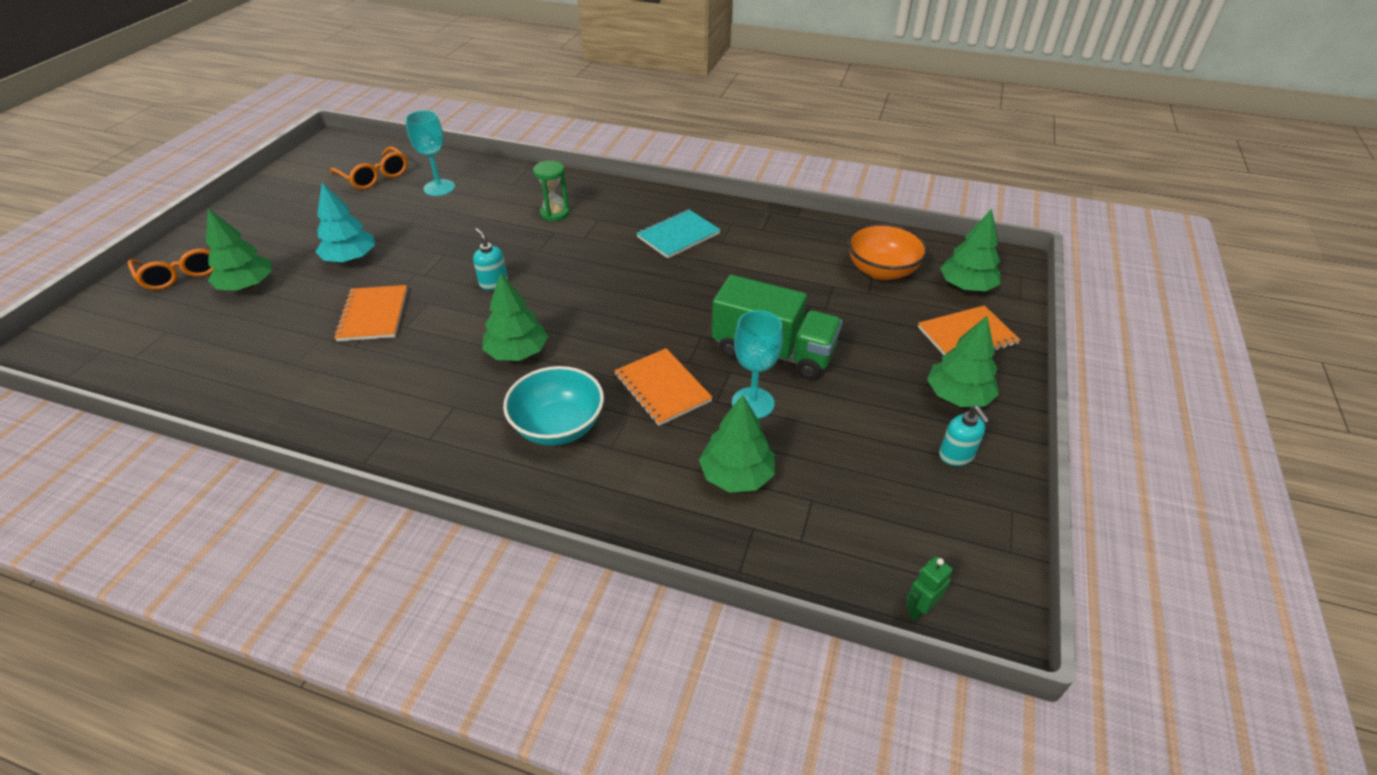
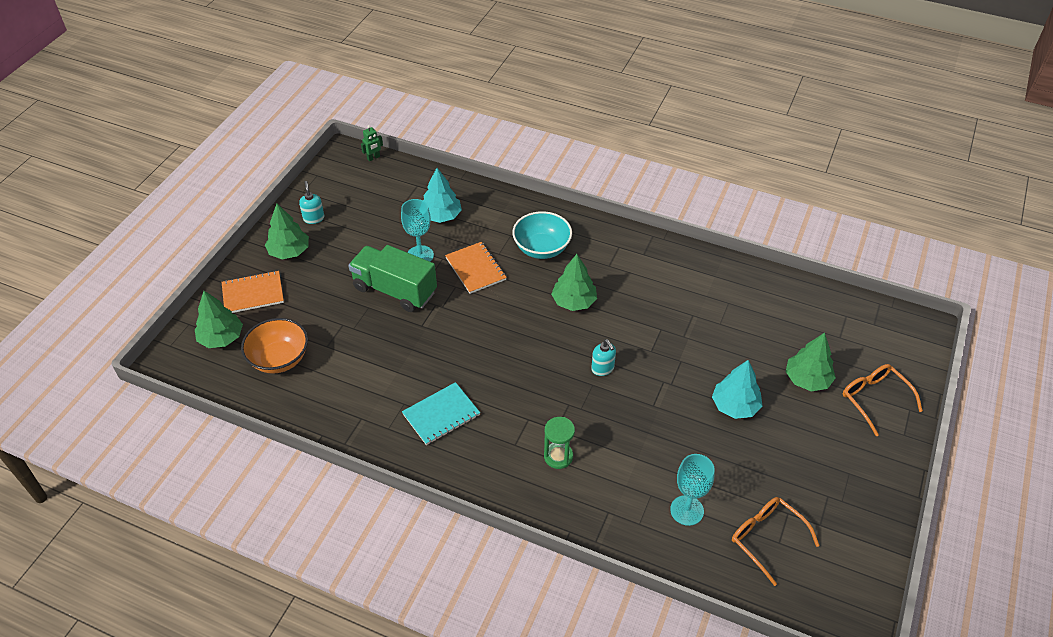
camera: 175 degrees left, 5 degrees up
orange notebook [334,285,408,341] -> none
green tree [699,395,775,493] -> turquoise tree [423,168,462,223]

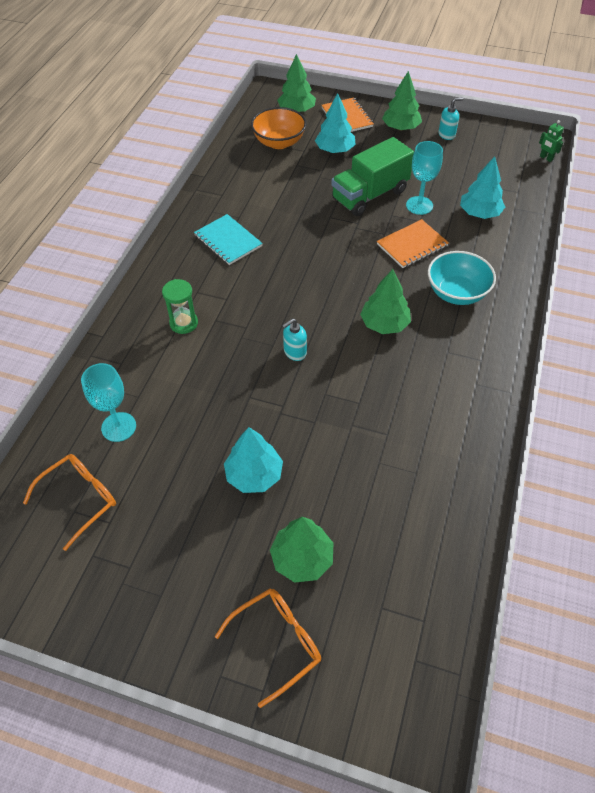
camera: 85 degrees right, 5 degrees up
green truck [348,245,437,312] -> green truck turned 150 degrees counterclockwise [331,137,414,216]
none -> turquoise tree [315,93,356,153]

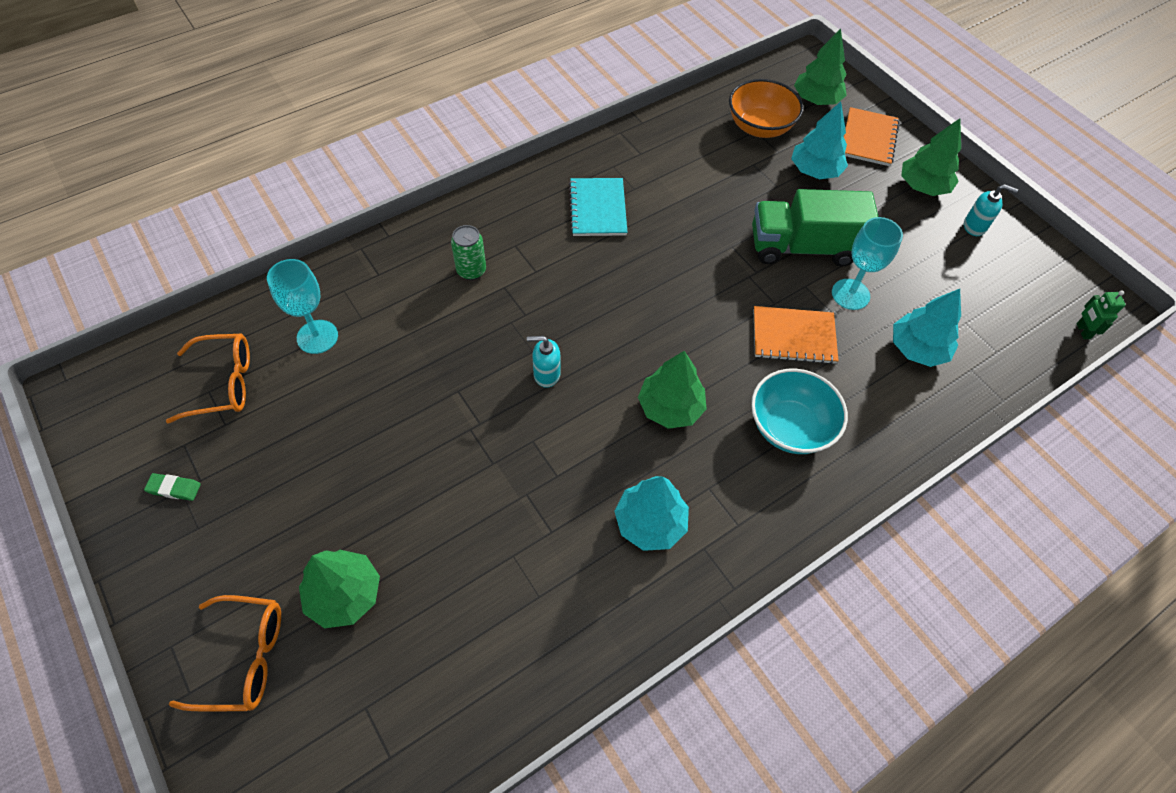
camera: 35 degrees right, 5 degrees up
green hourglass [162,279,198,334] -> green can [451,225,486,280]
turquoise tree [224,427,283,493] -> turquoise tree moved to [614,476,689,551]
none -> green eraser [144,473,201,501]

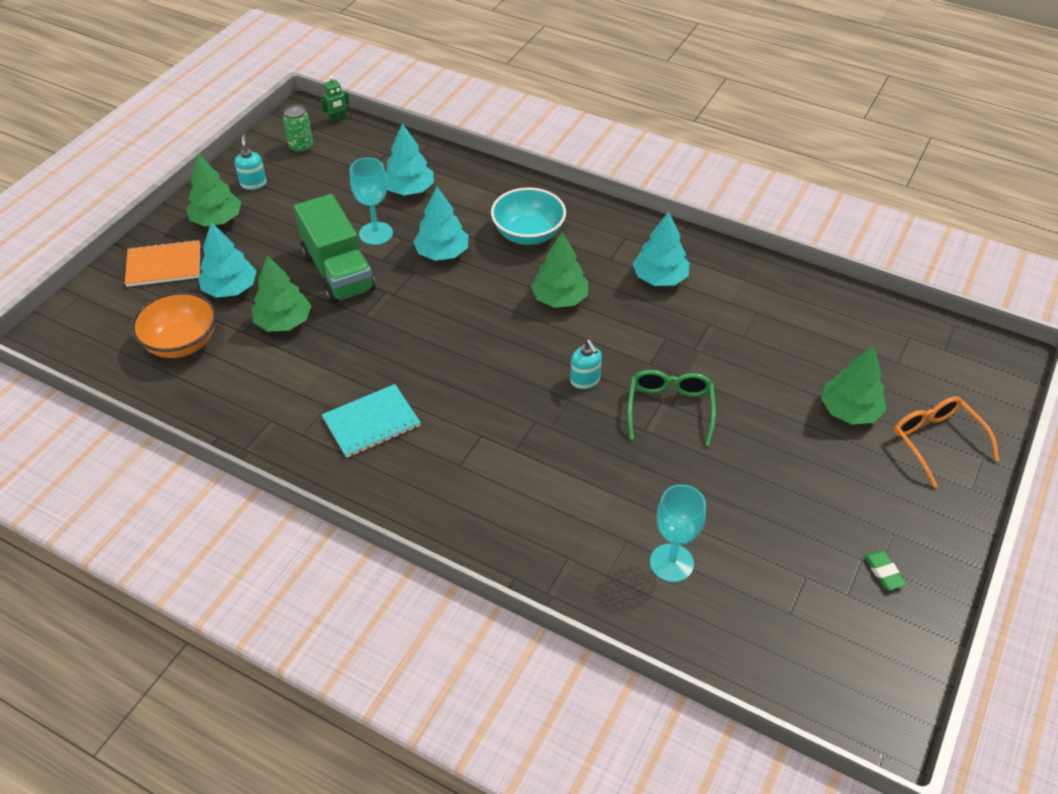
camera: 115 degrees left, 10 degrees down
orange glasses [166,334,250,423] -> none
green can [451,225,486,280] -> green can moved to [283,105,313,153]
orange notebook [754,306,839,364] -> turquoise tree [413,186,468,261]
green tree [794,29,847,105] -> green tree moved to [252,255,311,331]
none -> green glasses [628,370,716,446]

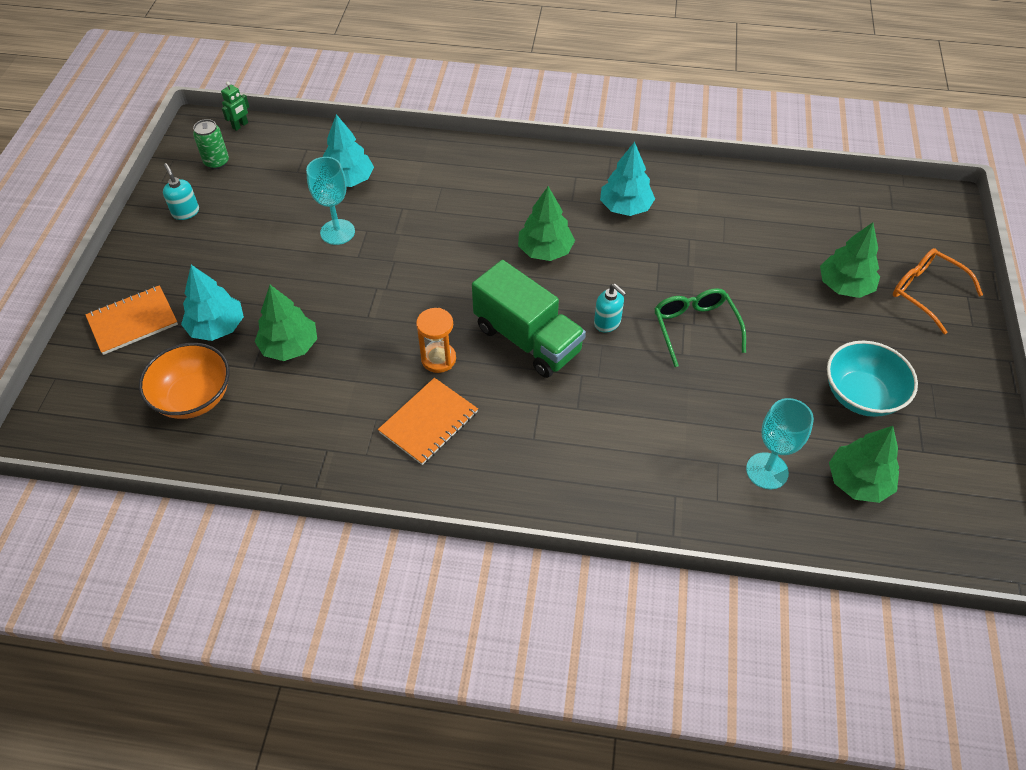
camera: 20 degrees left, 5 degrees up
green tree [186,153,241,226] -> green tree moved to [829,426,899,503]
green truck [294,194,376,304] -> green truck moved to [472,260,586,378]
turquoise notebook [322,384,421,458] -> orange notebook [378,378,478,465]
turquoise tree [413,186,468,261] -> none
turquoise bowl [491,187,566,245] -> turquoise bowl moved to [827,341,918,417]
green eraser [864,550,906,590] -> none
none -> orange hourglass [416,308,456,373]

